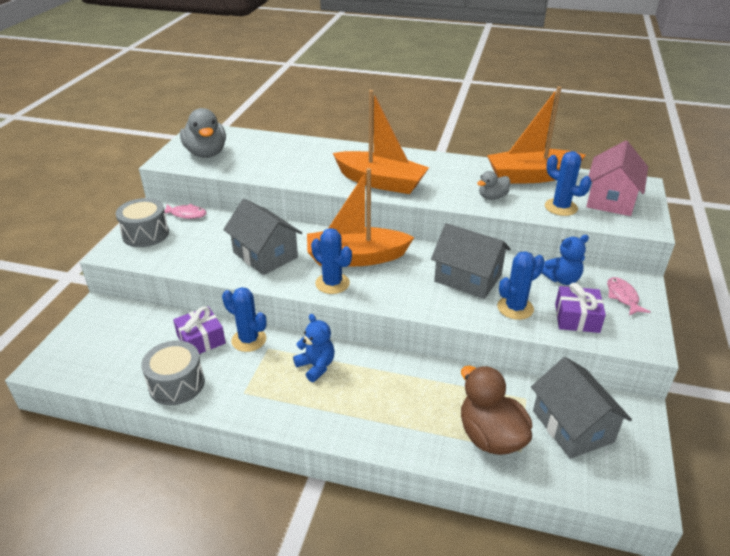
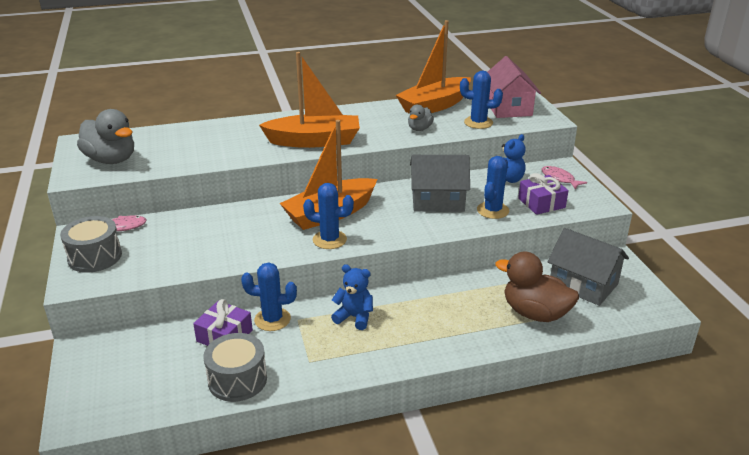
camera: 30 degrees left, 5 degrees down
grey house [223,199,302,275] -> none

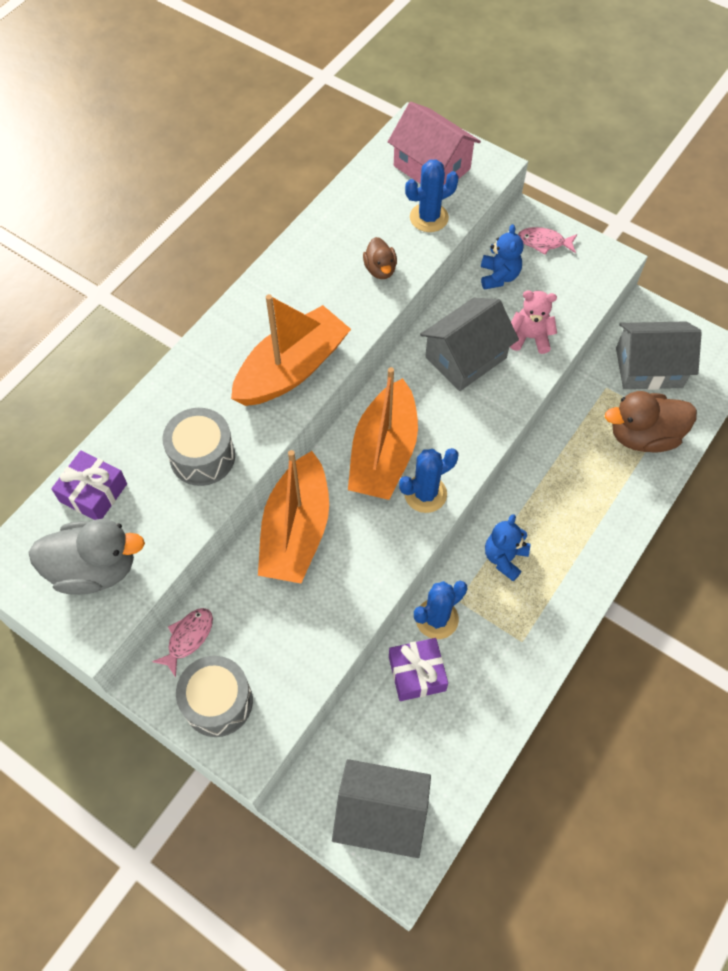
camera: 40 degrees left, 30 degrees up
grey drum [203,333,267,402] -> grey drum moved to [162,408,235,486]
blue teddy bear [331,264,373,330] -> blue teddy bear turned 45 degrees counterclockwise [485,514,530,581]
orange boat [396,20,471,114] -> orange boat moved to [258,450,329,583]
grey duck [408,104,434,131] -> brown duck [363,237,397,279]
blue cactus [477,156,509,219] -> pink teddy bear [510,290,557,354]
purple gift [518,173,569,215] -> purple gift moved to [51,450,127,520]
none -> grey house [332,759,431,858]

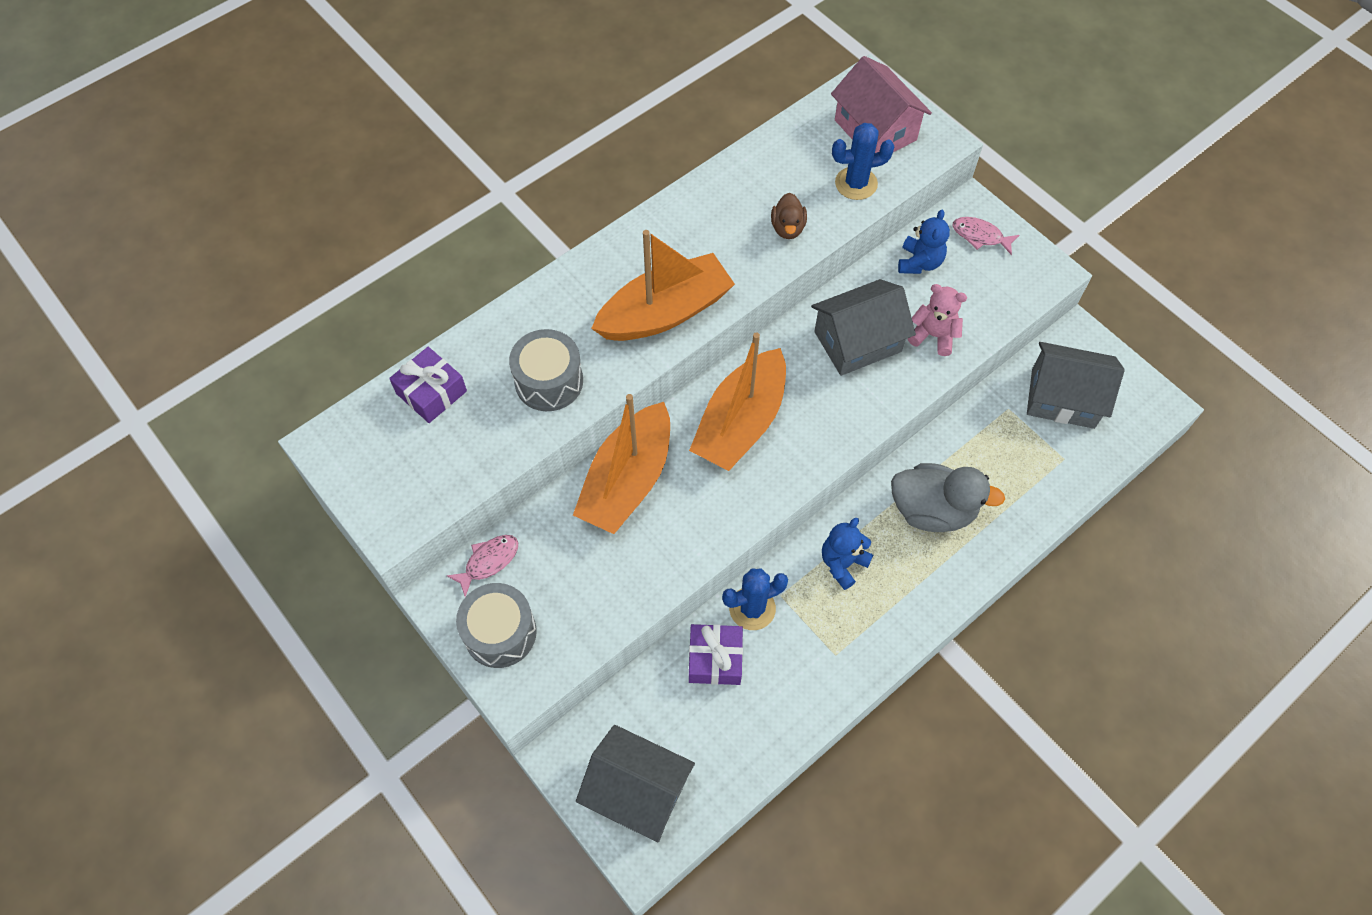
camera: 15 degrees right, 0 degrees up
grey duck [28,519,145,595] -> grey duck moved to [891,463,1005,532]
blue cactus [399,448,459,513] -> none
brown duck [605,391,697,453] -> none

